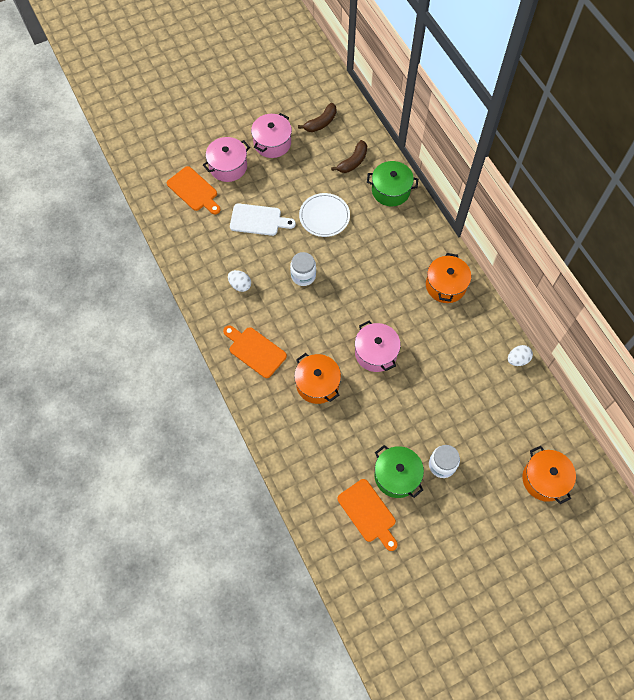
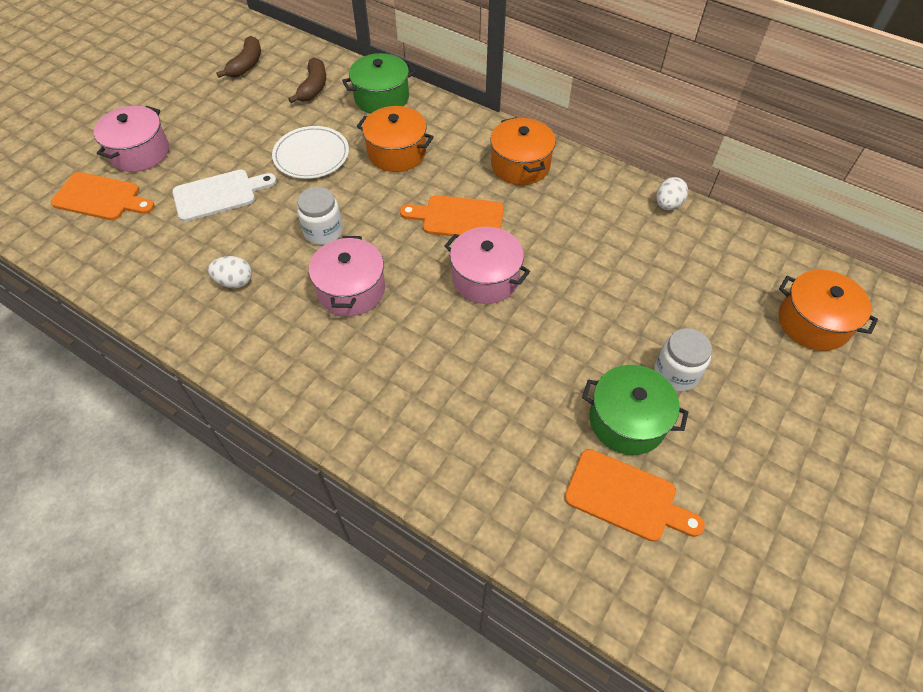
camera: 30 degrees left, 10 degrees down
orange cutting board [223,325,287,378] -> orange cutting board moved to [400,195,504,236]
pink pot [251,113,292,158] -> pink pot moved to [309,236,385,316]
orange pot [294,353,341,404] -> orange pot moved to [357,106,434,172]

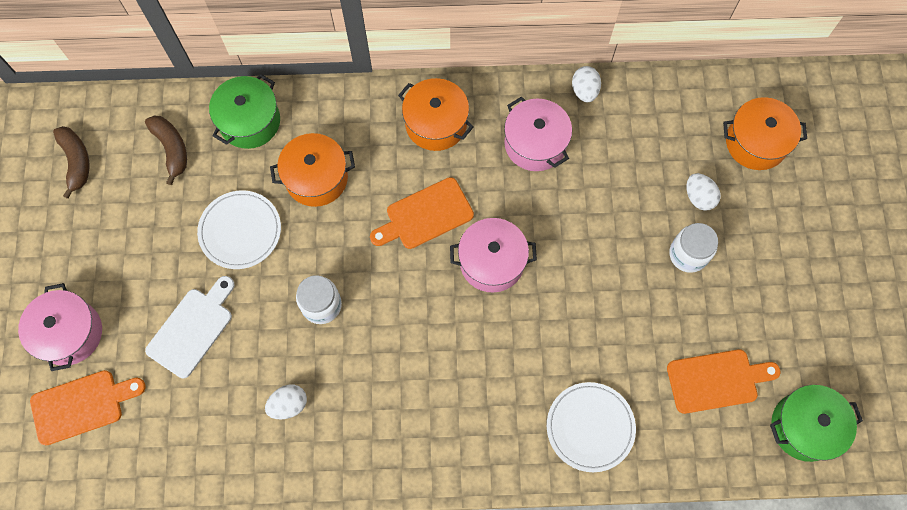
camera: 35 degrees left, 15 degrees up
pink pot [309,236,385,316] -> pink pot moved to [504,96,572,171]
green pot [582,365,688,455] -> green pot moved to [770,385,863,462]
none -> white plate [547,382,636,472]
none -> white egg [686,173,721,211]

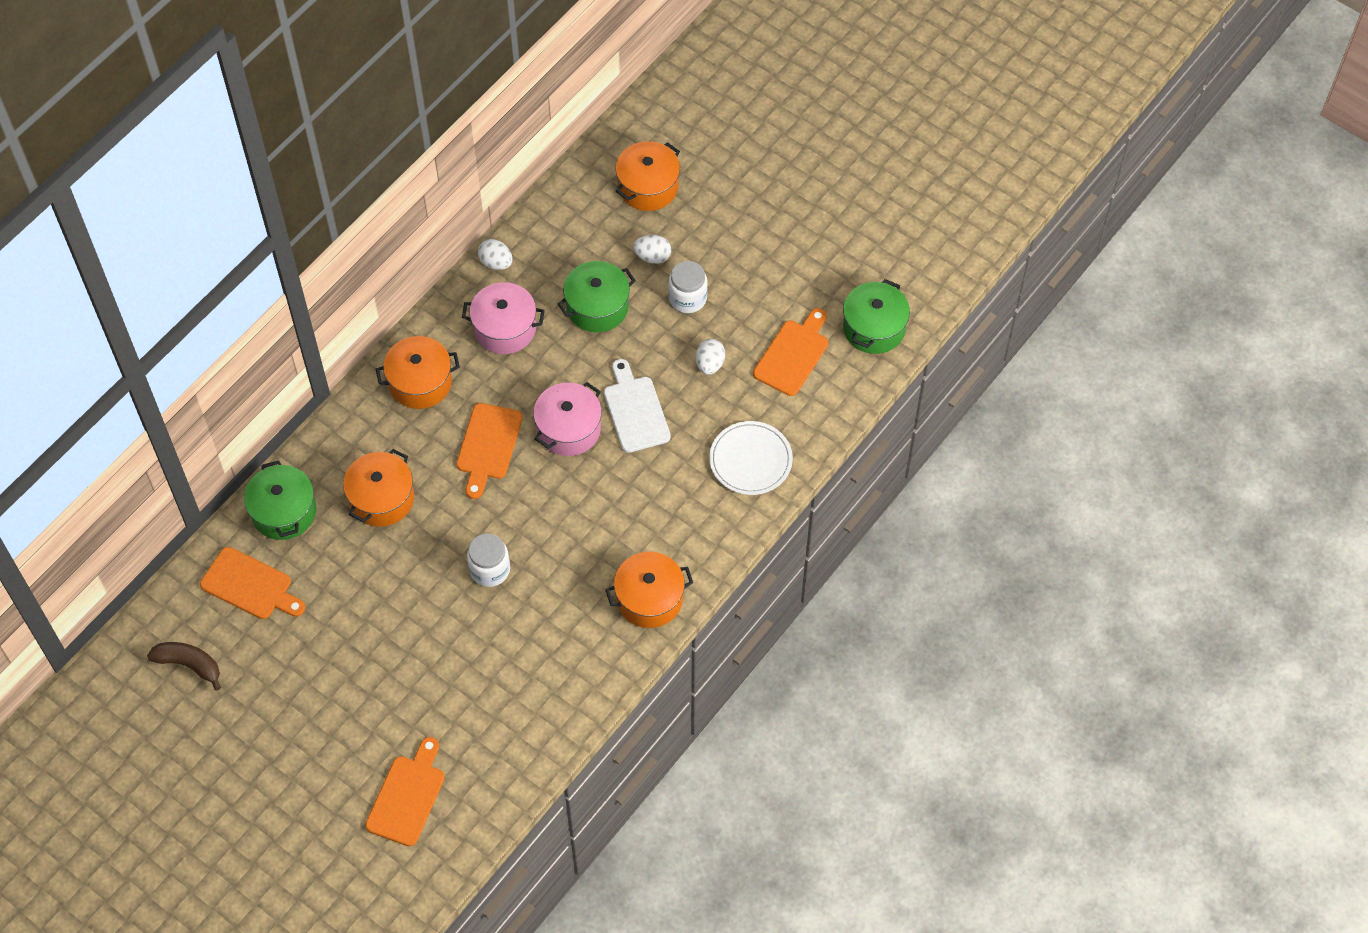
camera: 50 degrees left, 10 degrees down
pink pot [18,283,102,371] -> none
brown banana [145,115,187,185] -> orange cutting board [200,547,305,619]
white cutting board [145,276,234,378] -> white cutting board moved to [604,359,671,453]
white plate [197,190,281,269] -> none
white egg [265,384,307,419] -> white egg moved to [696,339,725,375]
none -> green pot [557,261,636,332]
none -> orange pot [606,552,693,628]

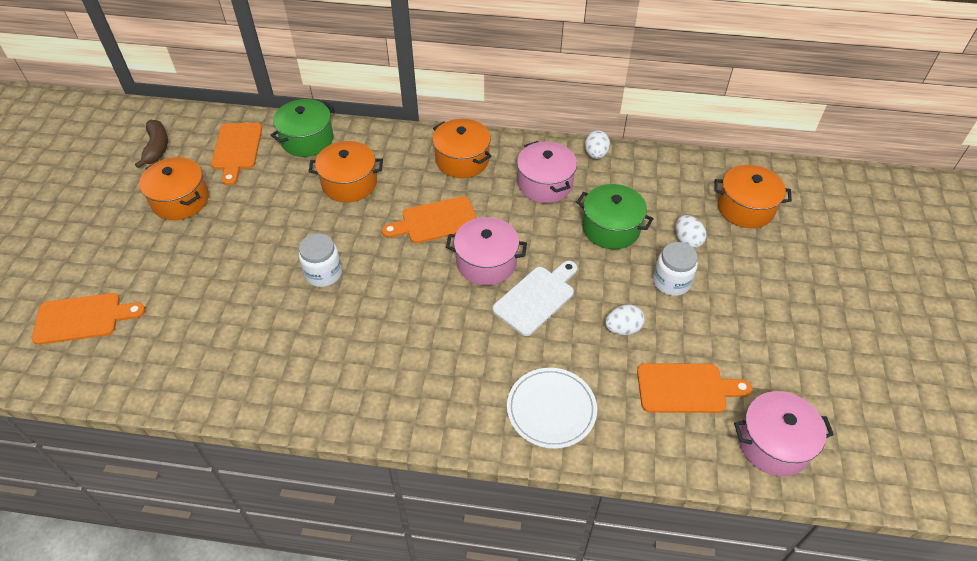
camera: 60 degrees right, 10 degrees down
orange pot [606,552,693,628] -> orange pot moved to [139,157,209,220]
green pot [843,279,910,354] -> pink pot [734,391,834,476]

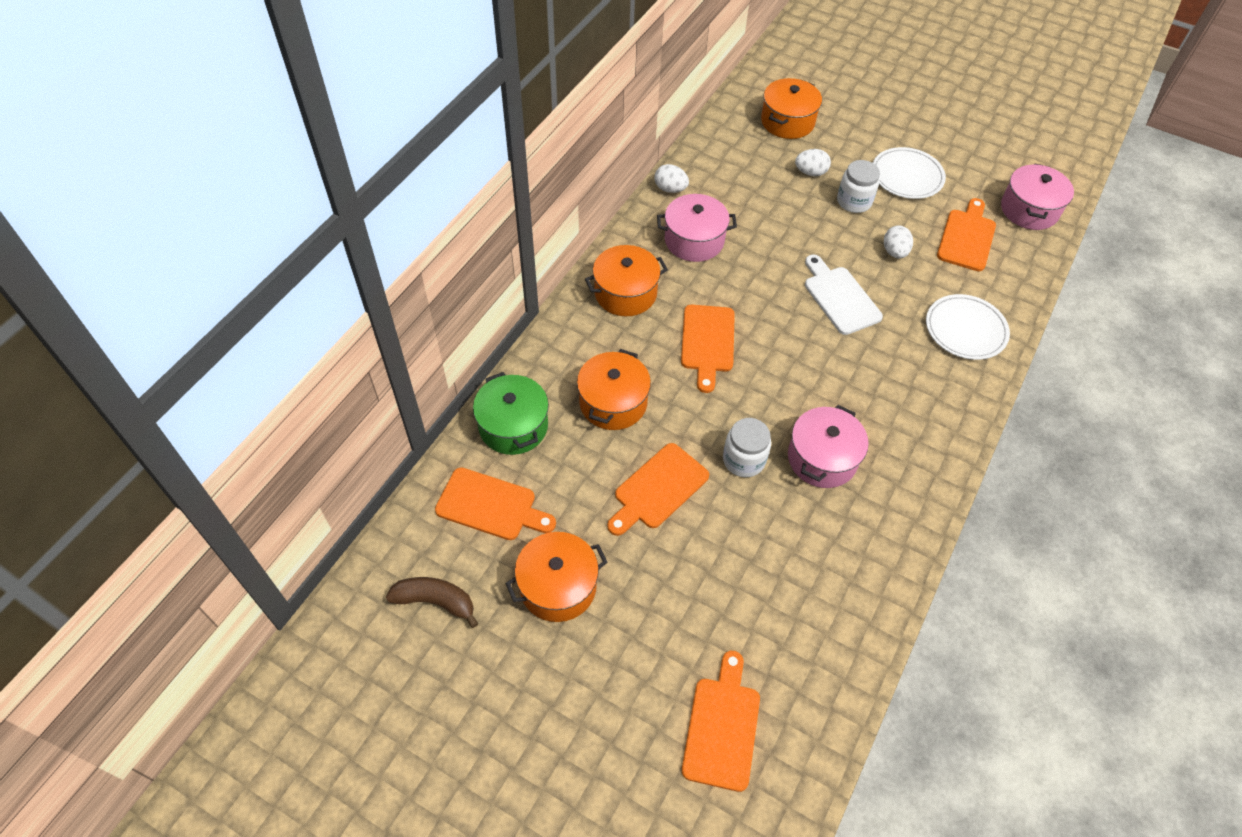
camera: 70 degrees left, 5 degrees up
pink pot [446,217,527,285] -> pink pot moved to [788,405,869,488]
green pot [576,184,653,249] -> none
none -> orange cutting board [607,443,709,536]
none -> white plate [873,147,946,199]

